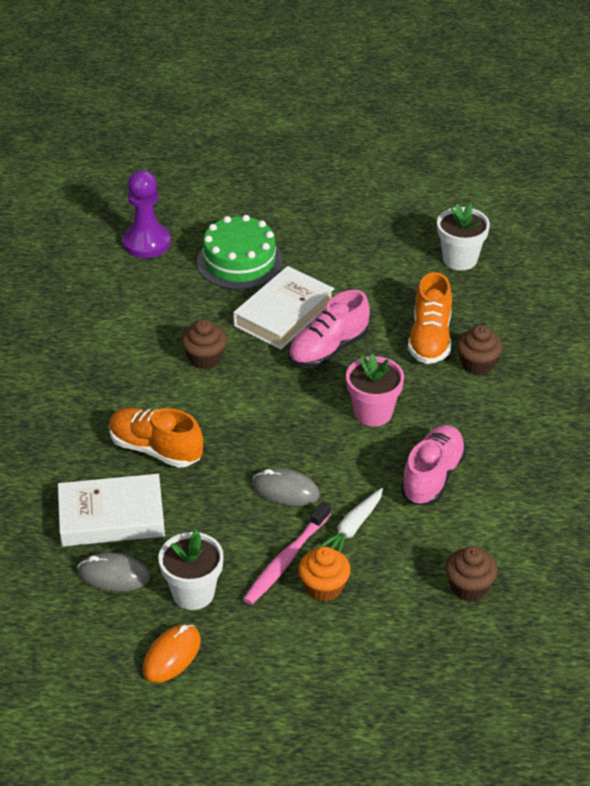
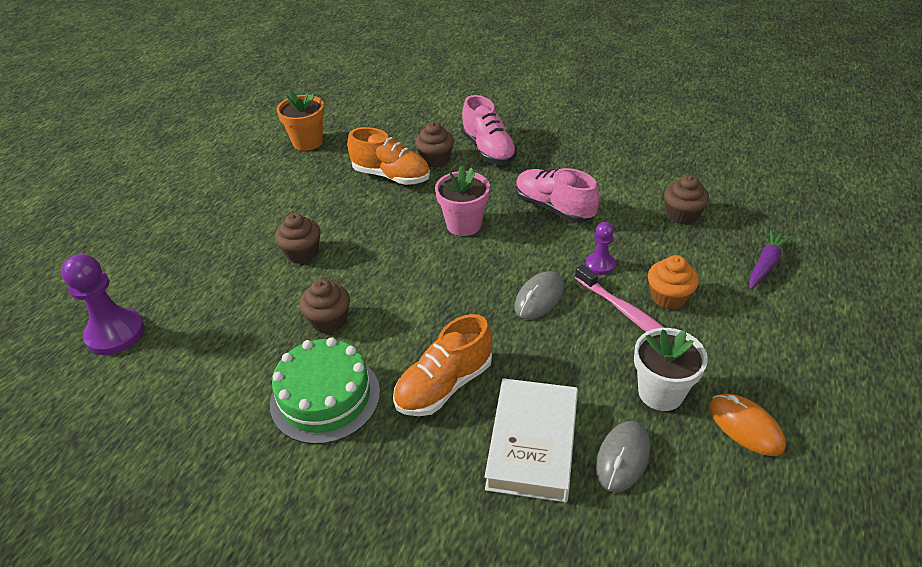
camera: 70 degrees left, 0 degrees up
green cake [197,215,283,290] -> green cake moved to [270,337,380,444]
white book [233,266,334,350] -> brown cupcake [275,213,321,263]
pink shoe [288,290,370,368] -> pink shoe moved to [461,95,517,165]
white carrot [318,488,383,552] -> purple pawn [586,222,616,275]
white flower pot [437,203,490,270] -> orange flower pot [277,90,325,151]
none -> purple carrot [749,230,792,290]

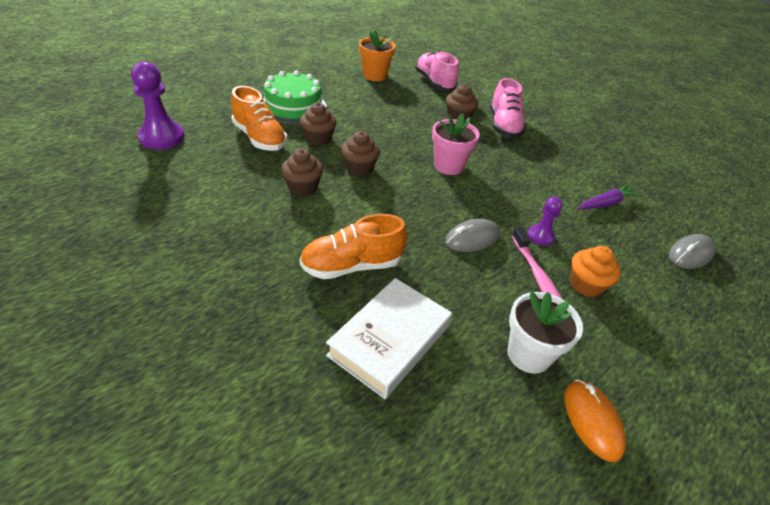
camera: 20 degrees right, 0 degrees up
green cake [270,337,380,444] -> green cake moved to [263,71,327,124]
orange shoe [347,127,430,185] -> orange shoe moved to [231,86,287,151]
pink shoe [516,168,599,223] -> pink shoe moved to [415,51,459,91]
grey mouse [596,421,650,492] -> grey mouse moved to [669,234,716,269]
brown cupcake [664,175,709,225] -> brown cupcake moved to [341,131,380,176]
purple carrot [749,230,792,290] -> purple carrot moved to [578,184,641,209]

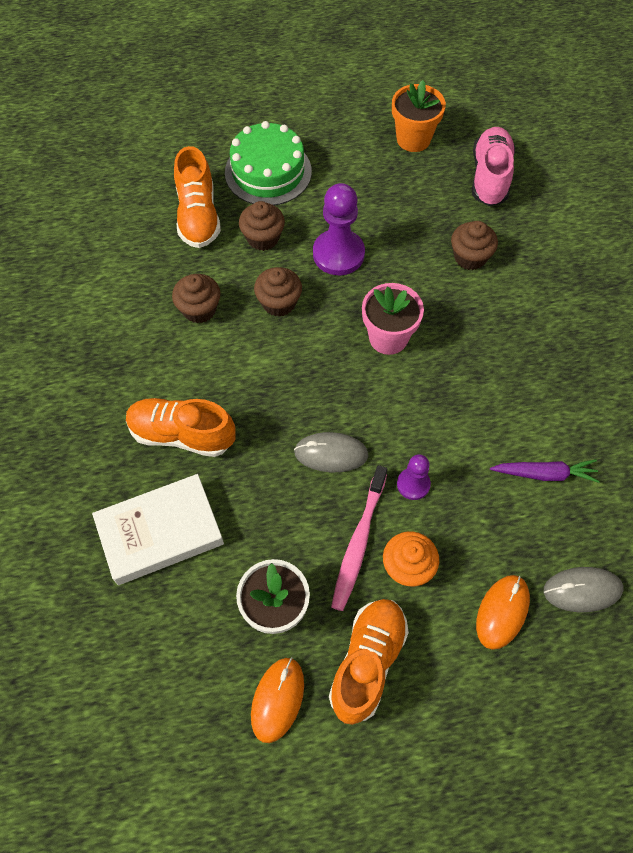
camera: 35 degrees right, 20 degrees up
purple pawn [131,62,185,149] -> purple pawn moved to [313,183,365,275]
pink shoe [490,78,526,138] -> none
none -> orange shoe [329,599,409,725]
none -> orange mouse [476,575,530,650]

